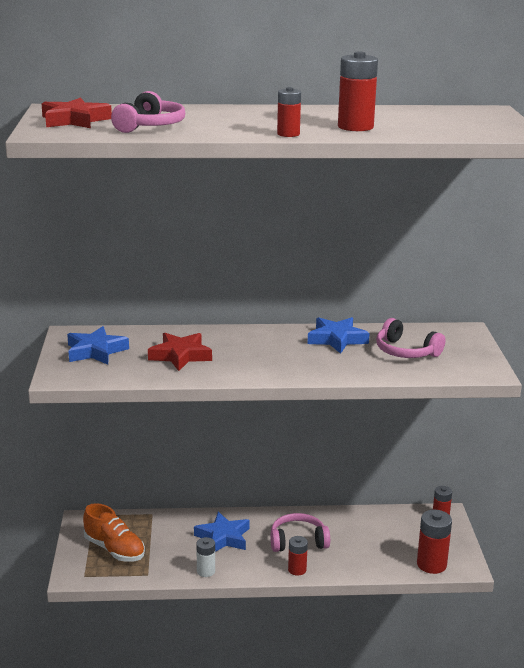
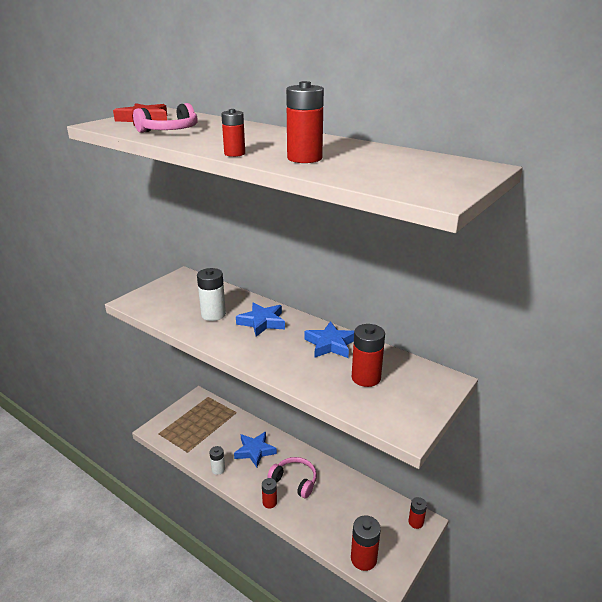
camera: 40 degrees right, 5 degrees up
blue star [67,326,129,365] -> blue star moved to [236,302,285,337]
orange shoe [83,503,145,562] -> none
red star [148,332,212,371] -> white battery [197,268,226,321]
pink headphones [376,318,445,358] -> red battery [352,324,385,387]

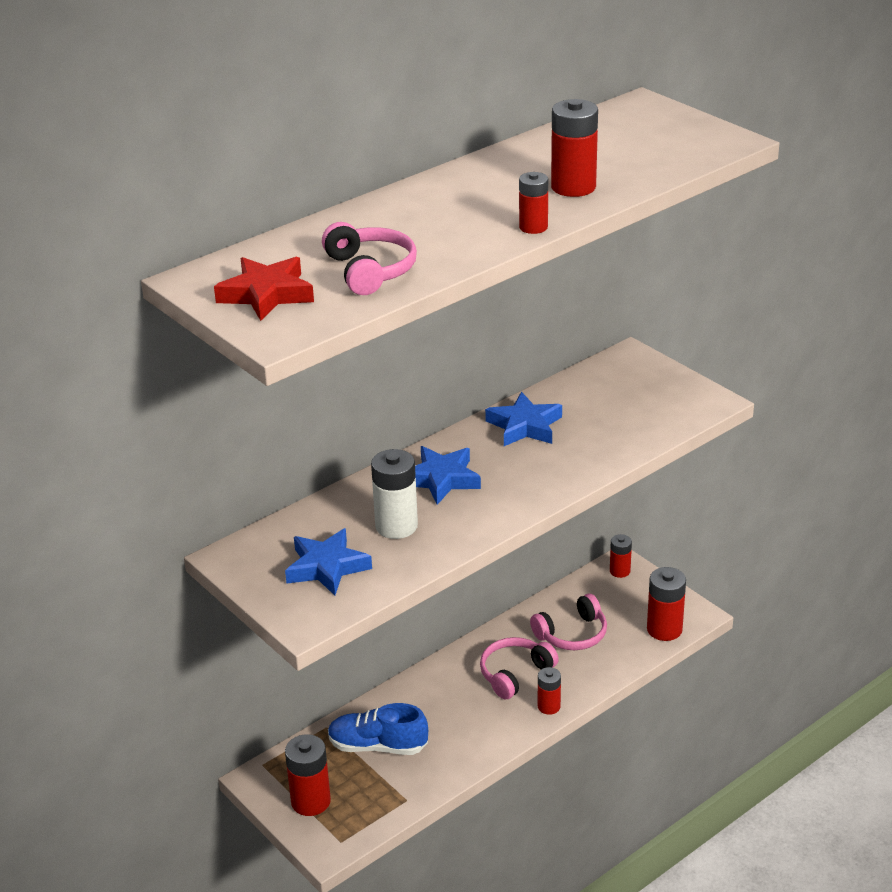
camera: 75 degrees left, 5 degrees up
white battery [209,446,225,475] -> none
blue star [234,432,277,468] -> blue star moved to [285,528,372,596]
red battery [352,324,385,387] -> red battery moved to [285,734,331,816]
none -> blue shoe [328,703,428,755]
none -> pink headphones [530,594,607,650]

